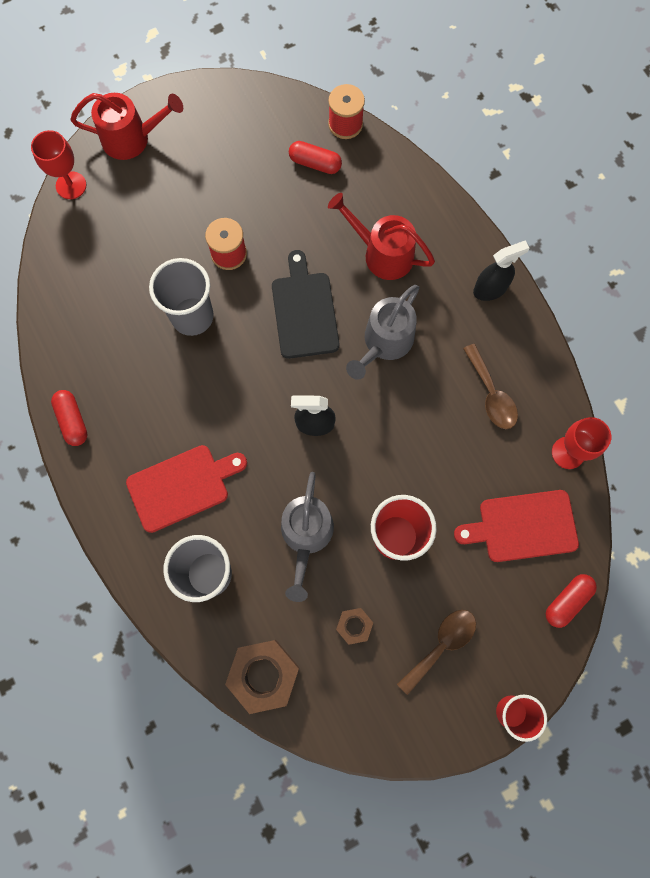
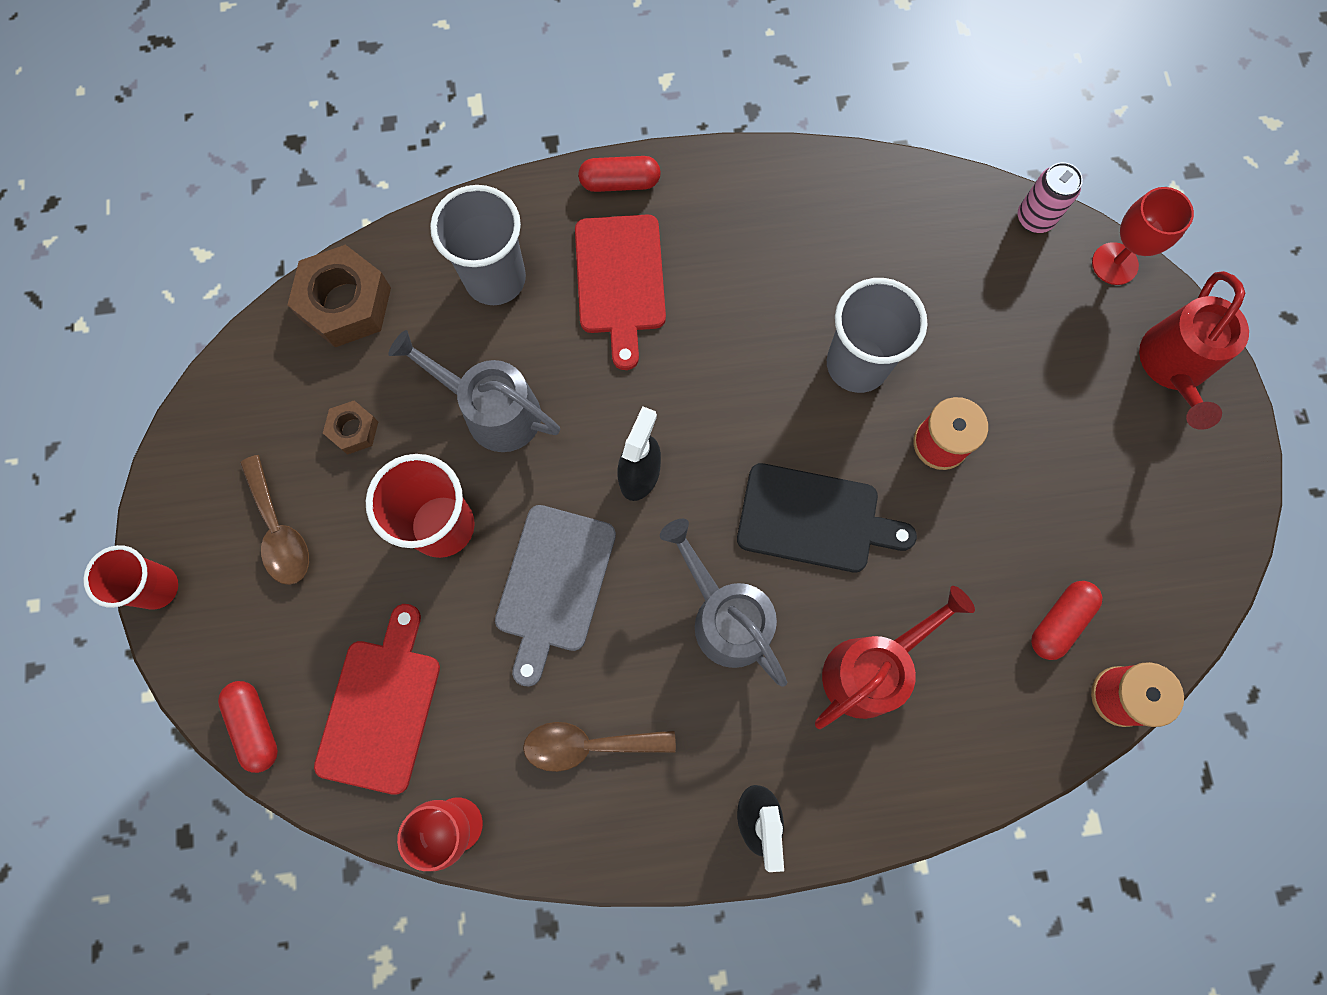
camera: 110 degrees right, 0 degrees up
red capsule [51,390,88,446] -> red capsule moved to [578,156,661,192]
none -> grey cutting board [495,505,616,687]
none -> pink can [1018,162,1083,233]

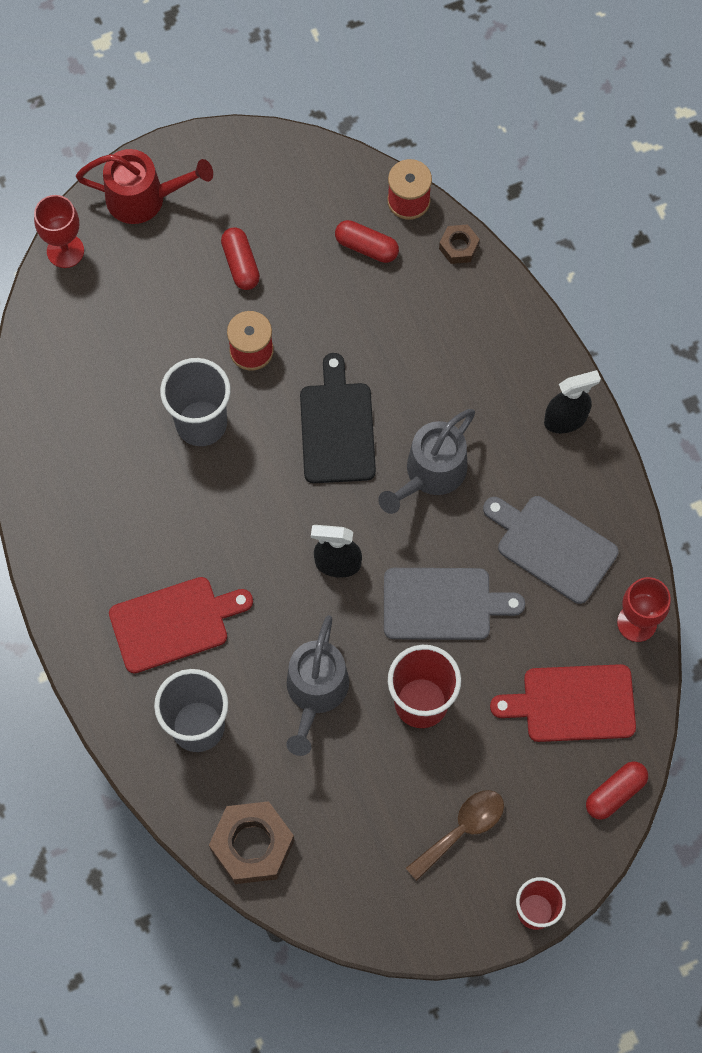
camera: 105 degrees left, 5 degrees down
brown nut [323,401,378,455] -> brown nut moved to [439,224,480,264]
brown spoon [523,722,676,772] -> grey cutting board [483,496,619,604]
red capsule [578,156,661,192] -> red capsule moved to [221,227,260,290]
red watering can [815,586,975,729] -> none
pink can [1018,162,1083,233] -> none

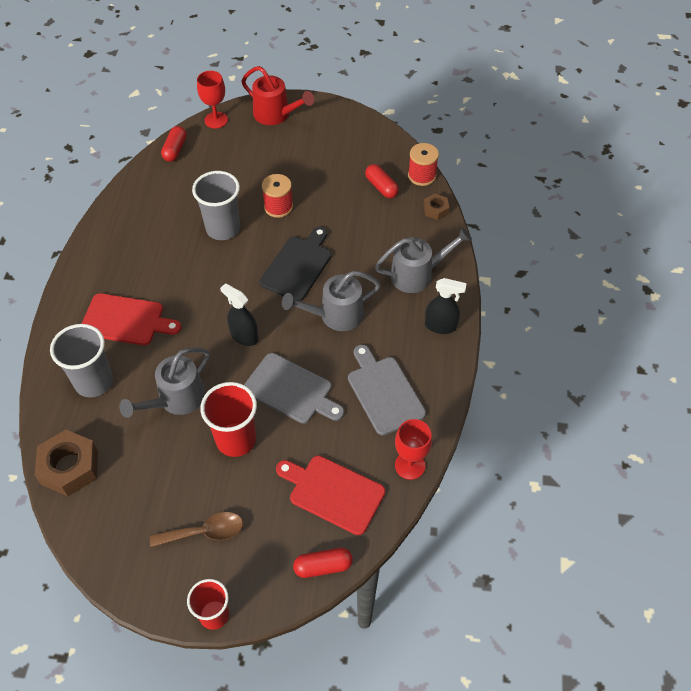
camera: 30 degrees right, 15 degrees down
red capsule [221,227,260,290] -> red capsule moved to [161,126,187,162]
none -> grey watering can [375,227,472,293]

